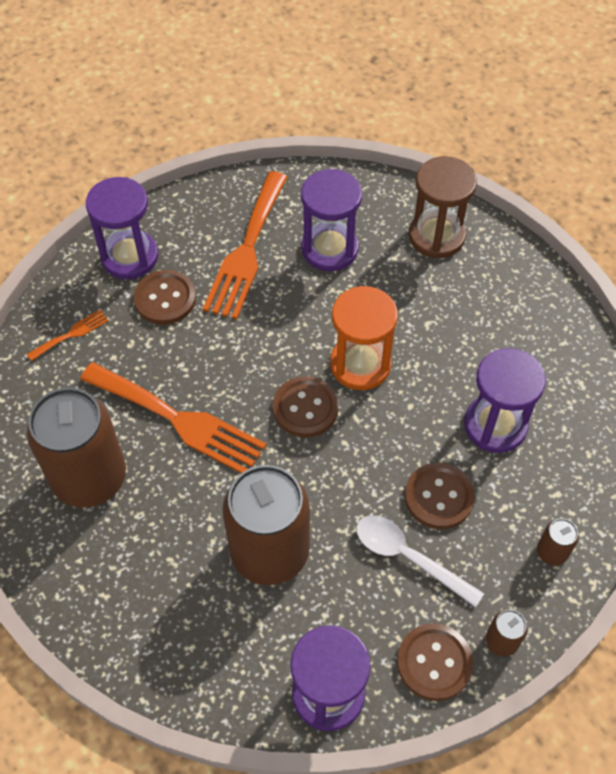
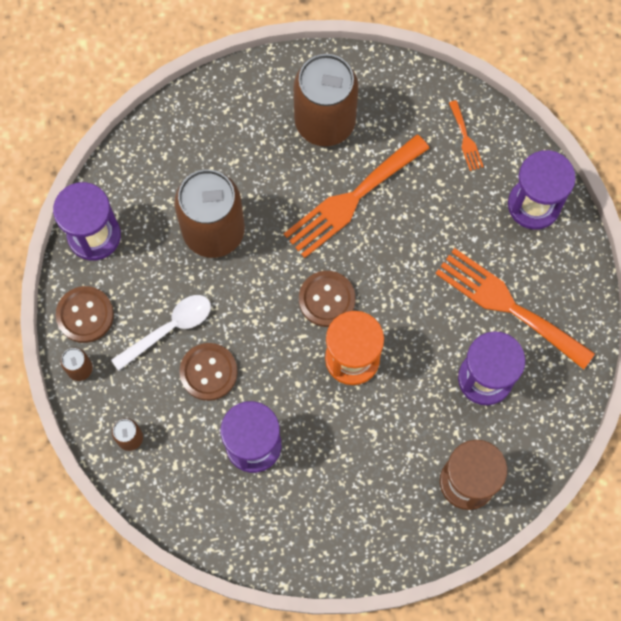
camera: 110 degrees right, 15 degrees up
brown button [133,270,196,325] -> none

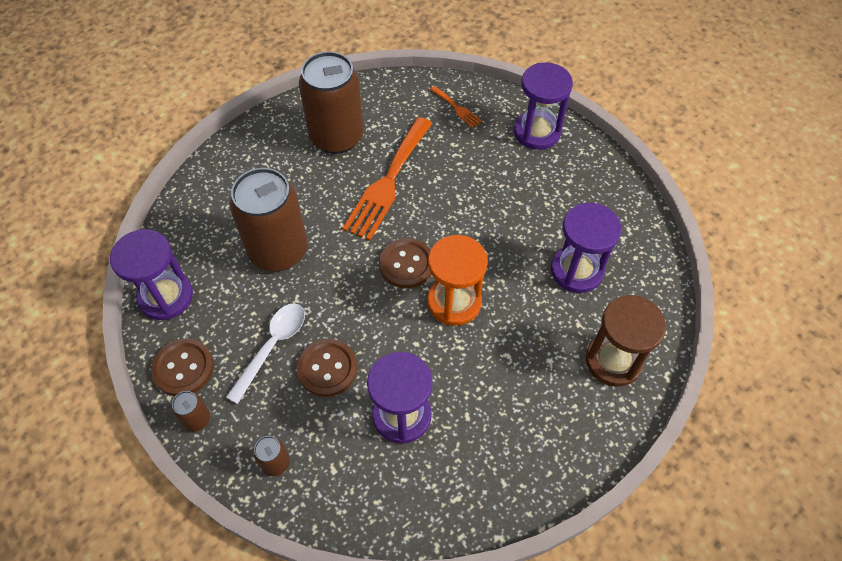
camera: 25 degrees left, 15 degrees down
orange fork [435,248,595,369] -> none

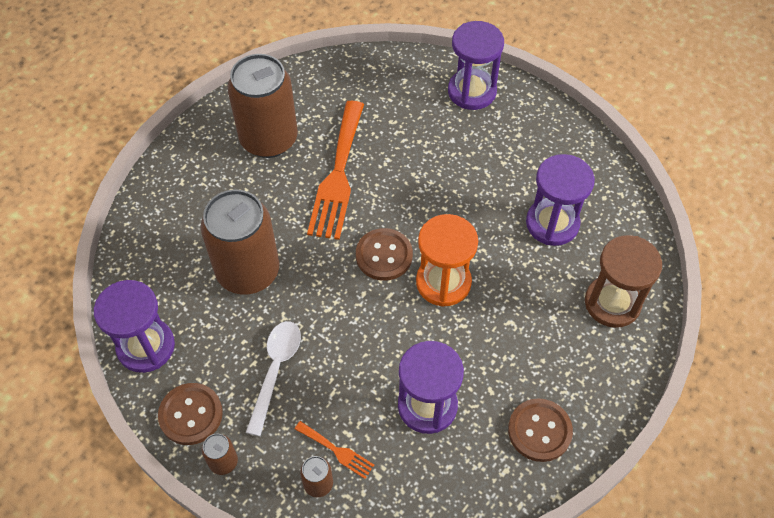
camera: 15 degrees left, 0 degrees up
brown button [297,339,357,397] -> brown button moved to [508,398,573,462]
orange fork [430,86,482,128] -> orange fork moved to [295,421,374,479]

